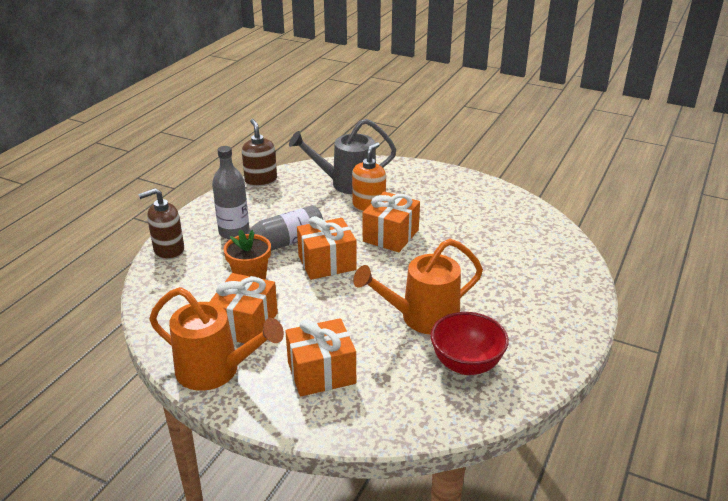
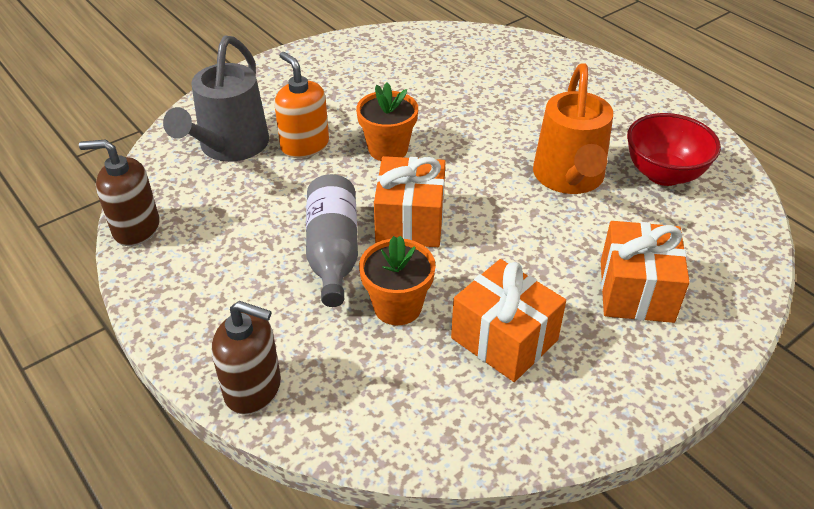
camera: 65 degrees left, 10 degrees up
brown soap dispenser [138,188,184,260] -> brown soap dispenser turned 75 degrees counterclockwise [212,301,281,415]
orange watering can [149,287,284,391] -> none
grey bottle [212,146,250,239] -> none
orange gift [363,191,420,252] -> orange flower pot [356,82,418,161]

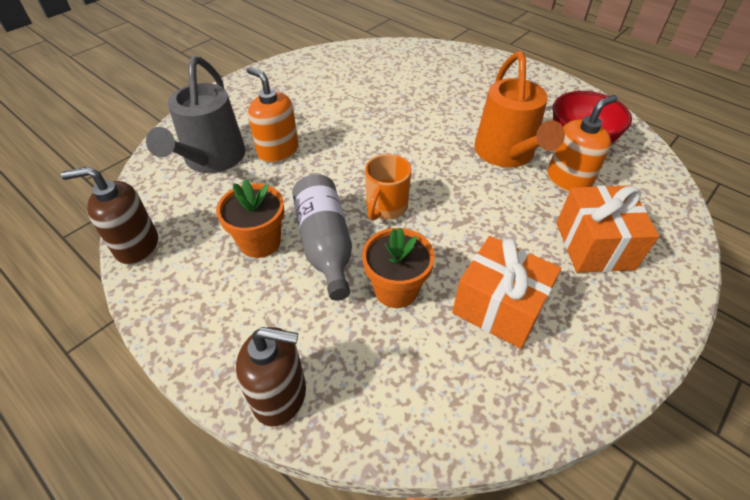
camera: 10 degrees left, 5 degrees up
orange flower pot [356,82,418,161] -> orange flower pot moved to [216,179,284,258]
orange gift [374,156,445,247] -> orange mug [365,154,412,221]
none -> orange soap dispenser [547,95,618,192]

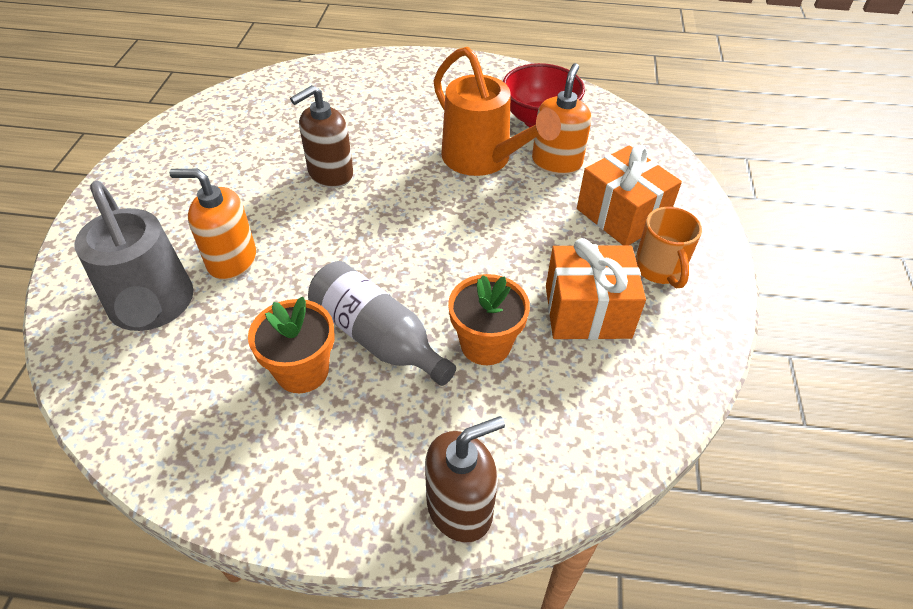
camera: 35 degrees left, 0 degrees up
brown soap dispenser [61,166,158,265] -> brown soap dispenser moved to [290,85,353,188]
orange mug [365,154,412,221] -> orange mug moved to [635,207,702,289]

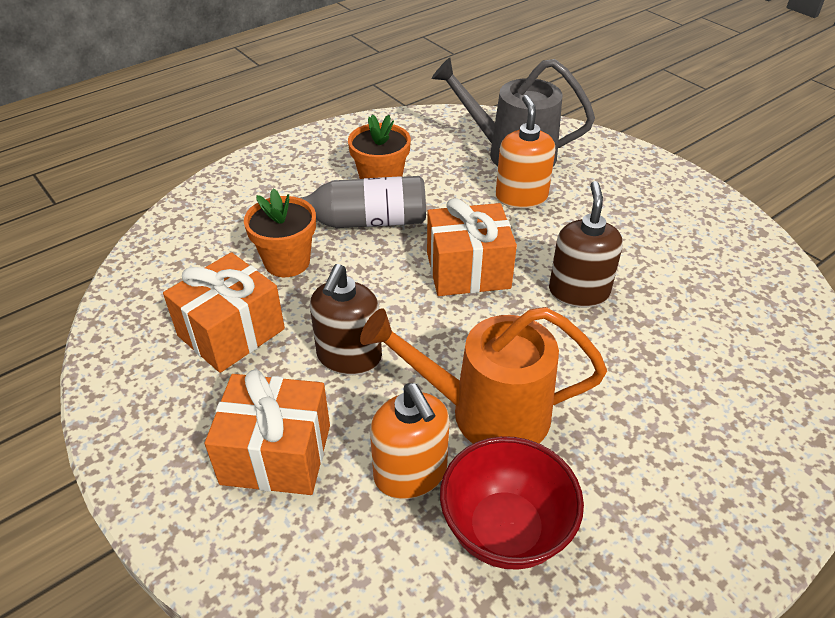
camera: 135 degrees right, 5 degrees down
orange soap dispenser [169,169,256,280] -> orange soap dispenser turned 60 degrees counterclockwise [496,95,555,209]
brown soap dispenser [425,416,505,543] -> brown soap dispenser moved to [310,264,382,375]
orange mug [635,207,702,289] -> none
none -> orange gift [427,198,517,296]

